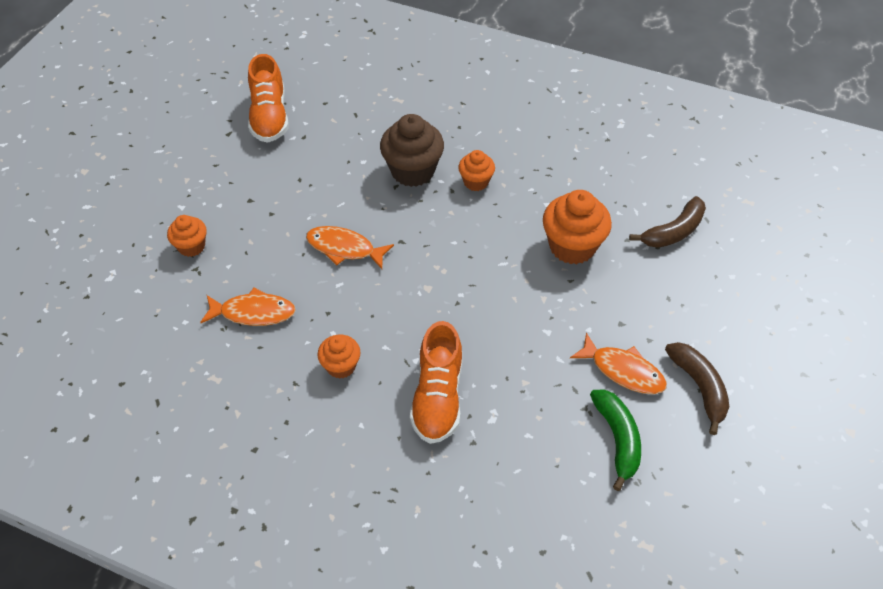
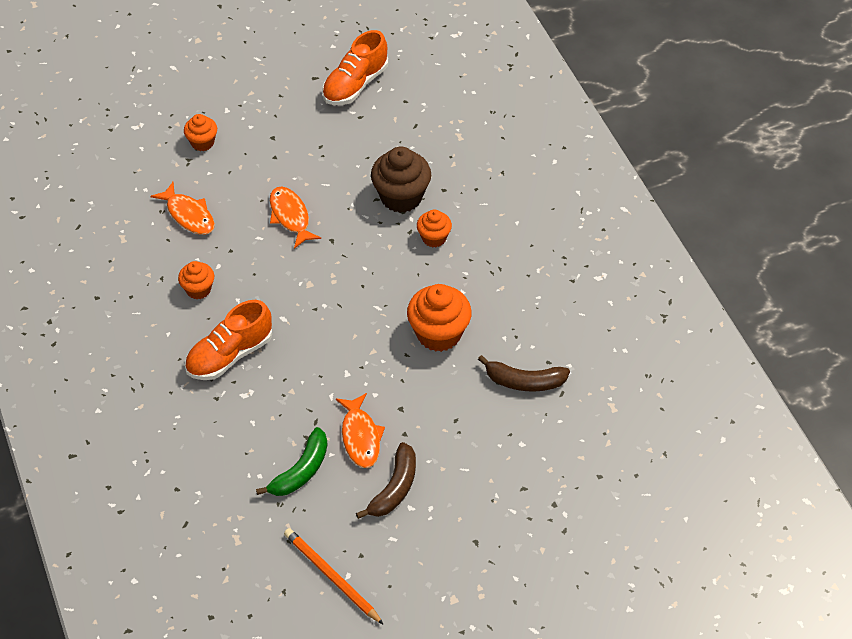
camera: 45 degrees right, 0 degrees up
none -> orange pencil [284,528,384,625]

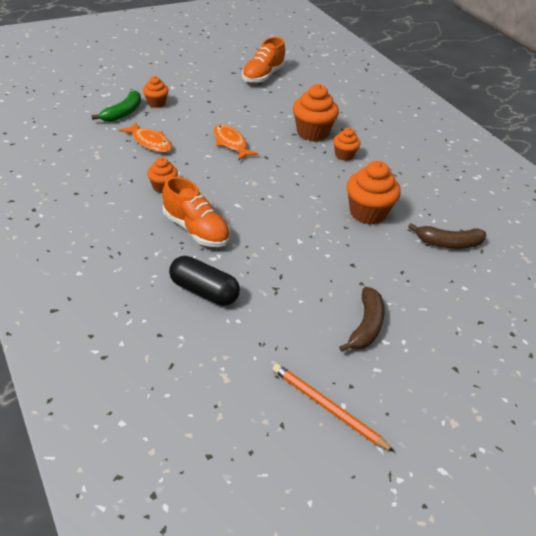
camera: 10 degrees left, 10 degrees down
orange shoe [185,300,272,380] -> orange shoe turned 90 degrees counterclockwise [162,177,230,247]
green banana [256,427,328,496] -> green banana moved to [91,90,141,122]
orange fish [336,393,385,468] -> none
brown cupcake [371,146,431,213] -> orange cupcake [293,84,339,141]
none -> black capsule [169,256,240,306]

